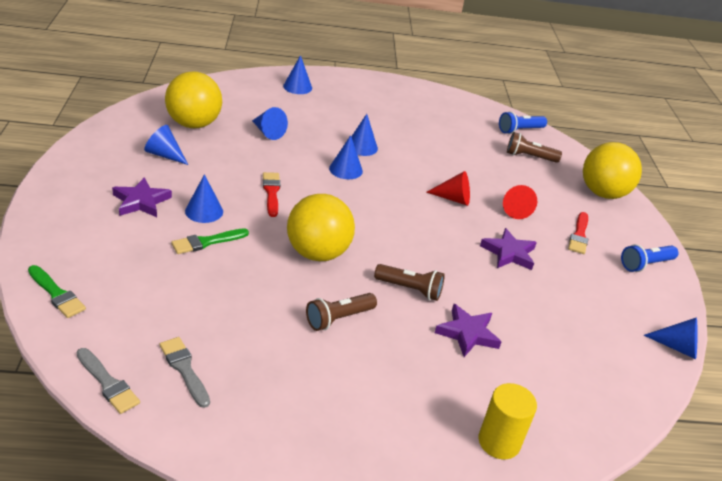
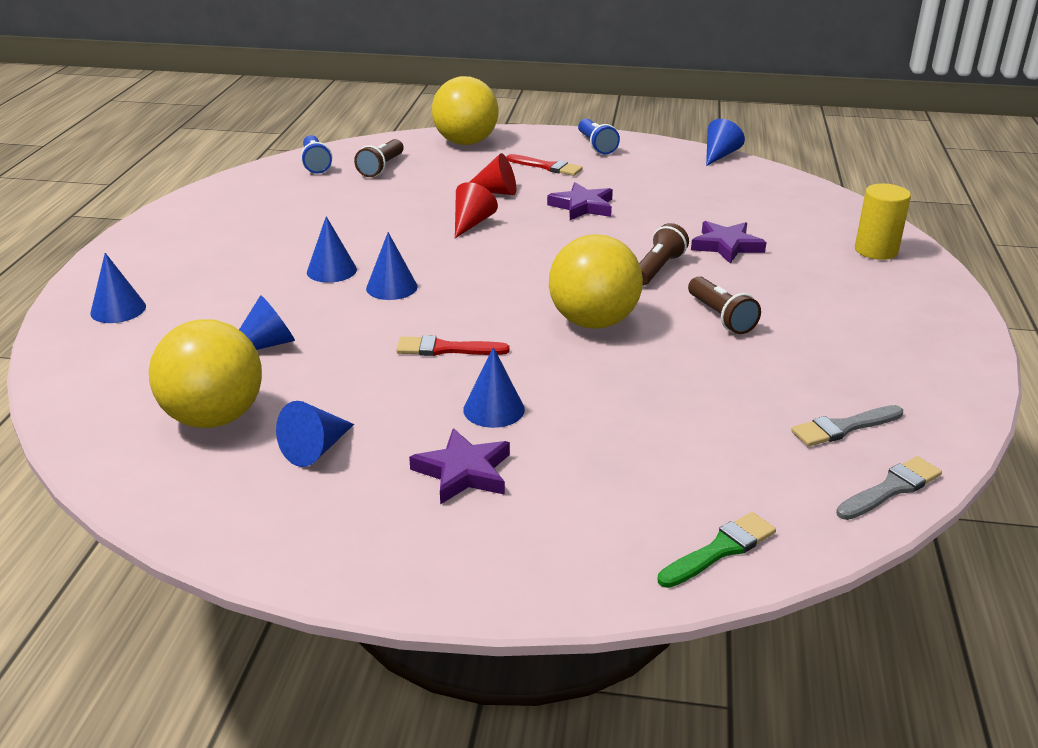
camera: 75 degrees left, 5 degrees down
green brush [171,228,249,254] -> none

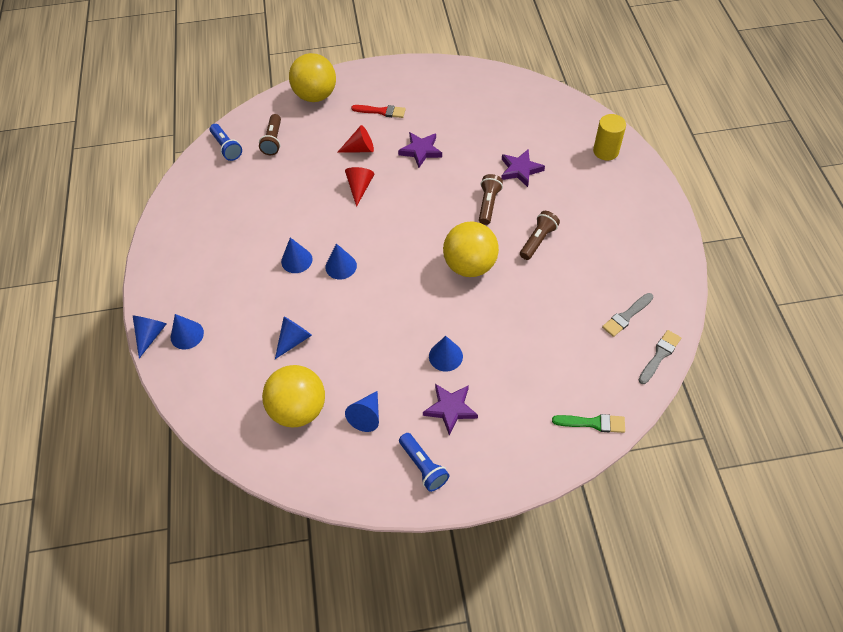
camera: 15 degrees left, 25 degrees up
red brush [396,335,510,356] -> none
blue flashlight [578,118,620,154] -> blue flashlight moved to [399,433,450,492]
green brush [657,512,776,588] -> green brush turned 60 degrees clockwise [552,414,625,433]
brown flashlight [688,276,761,334] -> brown flashlight turned 105 degrees counterclockwise [520,211,560,260]
blue cone [706,119,745,166] -> blue cone moved to [133,315,166,358]

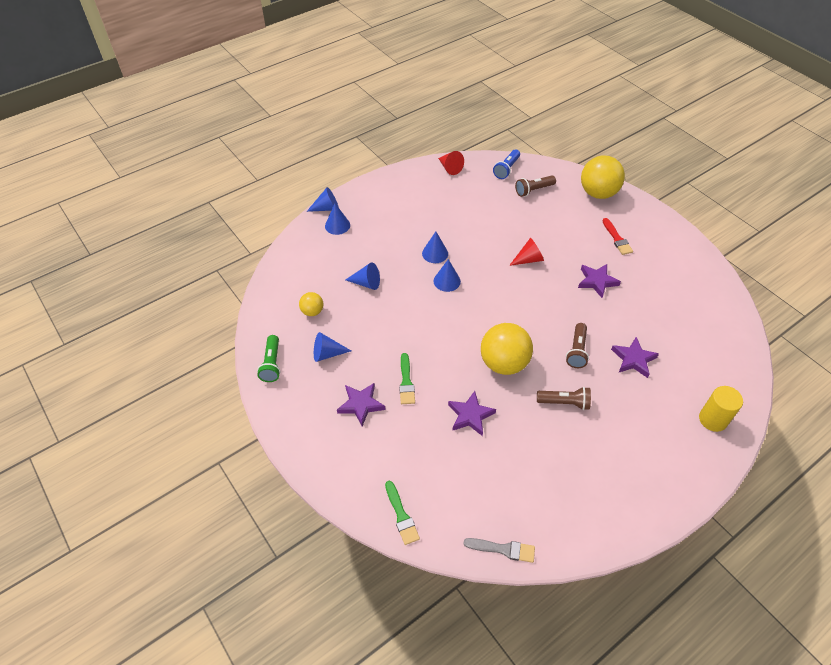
camera: 60 degrees right, 5 degrees down
yellow ball [262,365,325,427] -> yellow ball [299,292,323,316], size x0.50
red cone [337,125,374,153] -> red cone moved to [438,151,464,175]
blue flashlight [399,433,450,492] -> none
blue cone [429,336,463,372] -> green brush [399,353,415,404]
brown flashlight [479,174,503,225] -> brown flashlight turned 120 degrees clockwise [566,323,589,368]
grey brush [602,293,653,337] -> none
none -> green flashlight [257,335,280,382]
none -> purple star [448,391,496,436]

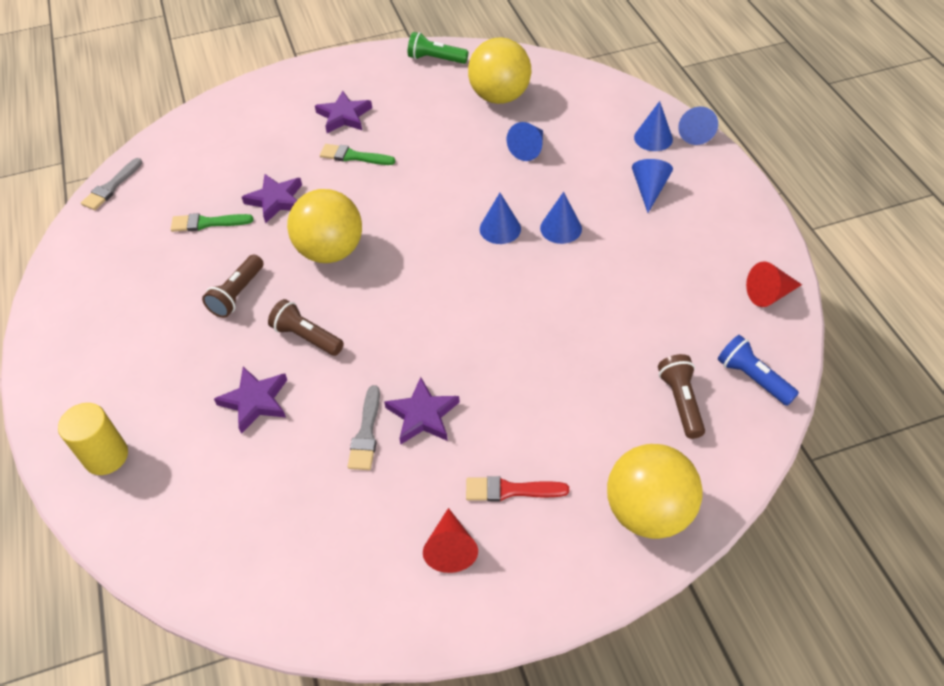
camera: 110 degrees right, 0 degrees up
yellow ball [299,292,323,316] -> yellow ball [468,37,531,104], size x2.00
blue cone [314,332,351,362] -> blue cone moved to [632,159,673,213]
green brush [385,481,420,545] -> green brush moved to [171,213,253,232]
red cone [509,238,544,266] -> red cone moved to [423,508,478,573]
none -> grey brush [348,385,380,470]

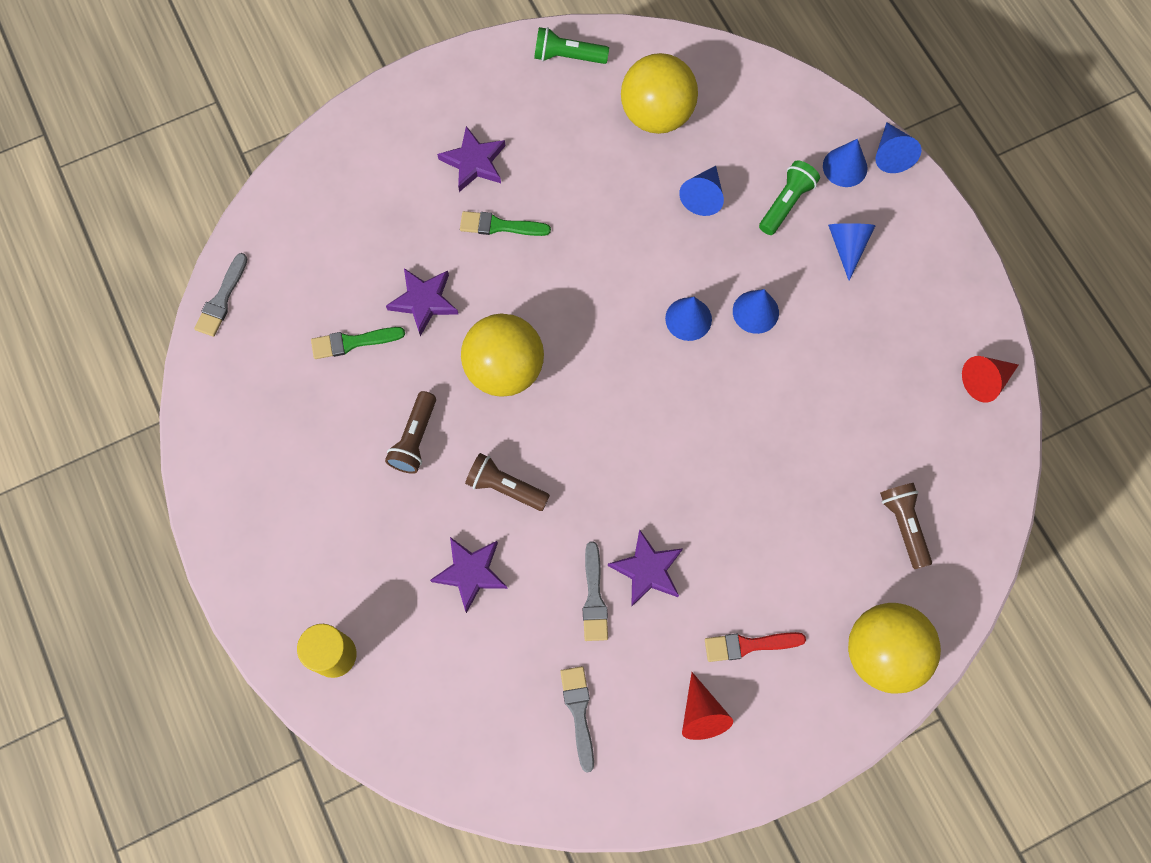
camera: 10 degrees left, 20 degrees up
blue flashlight [718,335,799,406] -> none
none -> grey brush [560,666,594,773]
none -> green flashlight [759,160,820,235]

